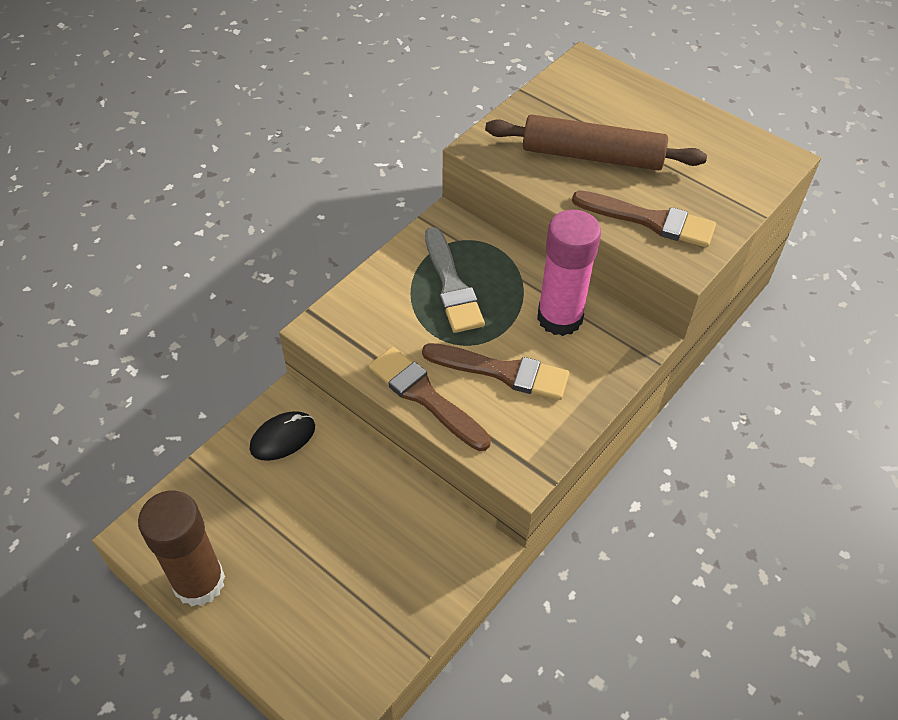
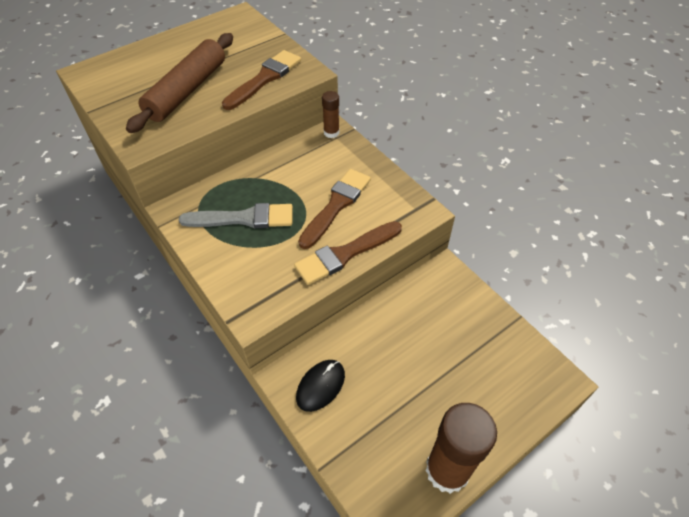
camera: 75 degrees left, 0 degrees up
black mouse [250,411,315,461] -> black mouse turned 60 degrees clockwise [296,360,345,412]
pink glue stick [537,210,601,336] -> none
none -> brown glue stick [322,91,340,138]

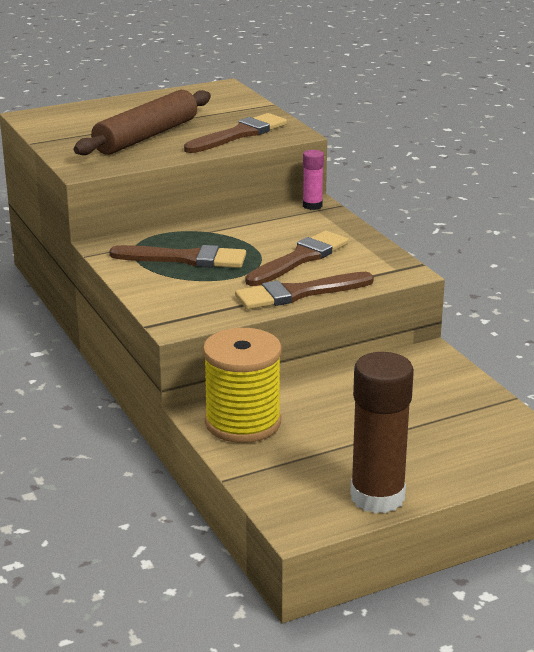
camera: 10 degrees right, 25 degrees down
grey brush [179,203,293,228] -> brown brush [109,245,246,268]
black mouse [296,360,345,412] -> yellow spool [203,328,282,443]
brown glue stick [322,91,340,138] -> pink glue stick [303,150,324,210]

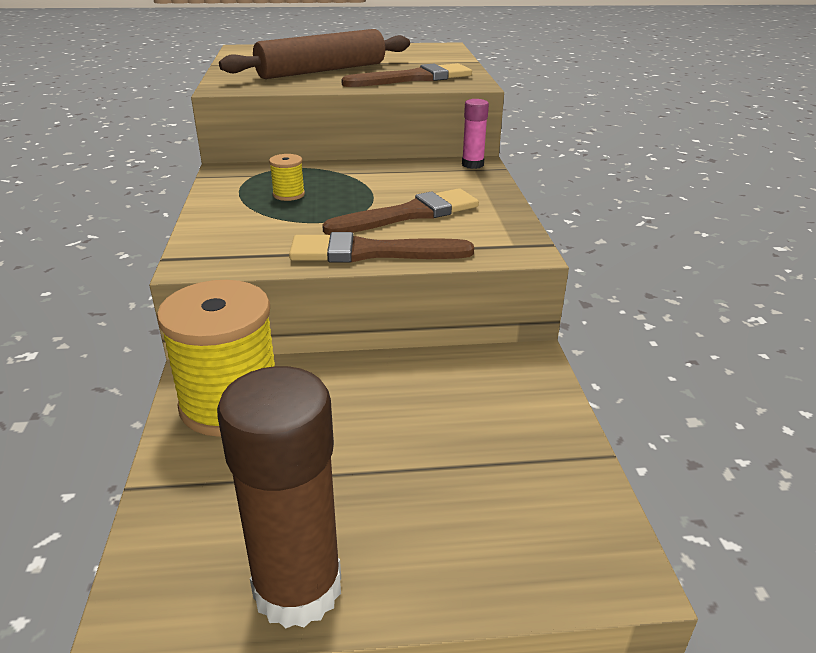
camera: 20 degrees right, 5 degrees up
brown brush [109,245,246,268] -> yellow spool [269,154,305,201]

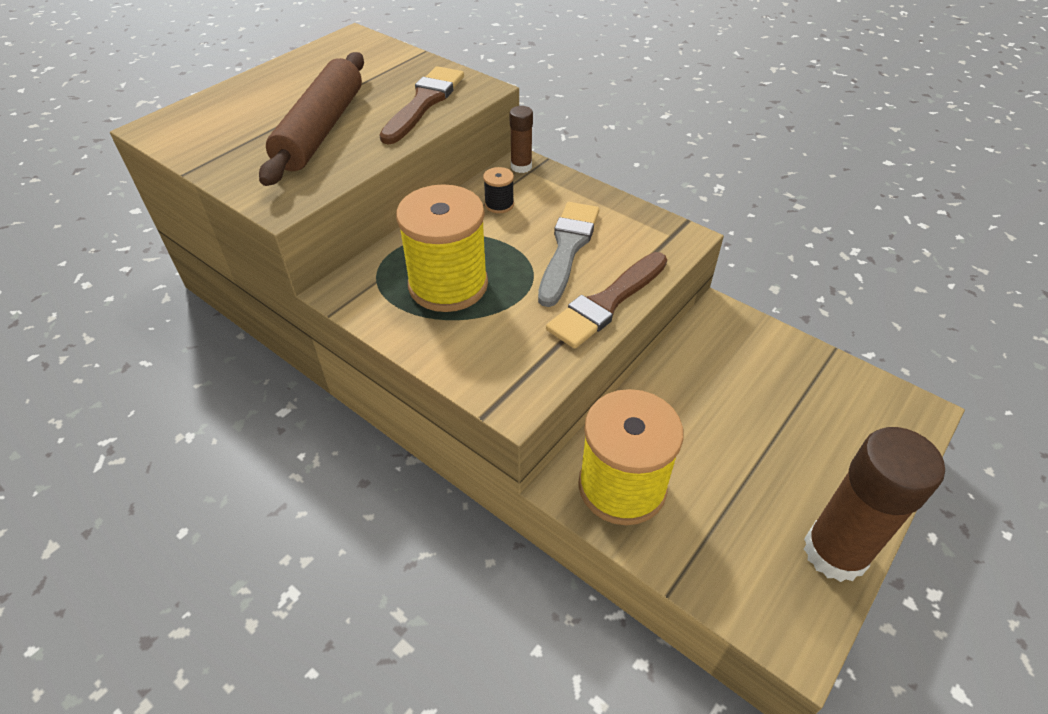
camera: 45 degrees left, 15 degrees up
yellow spool [269,154,305,201] -> yellow spool [396,184,488,312], size x2.39
brown brush [322,188,479,235] -> grey brush [538,202,599,307]
pink glue stick [462,99,489,169] -> brown glue stick [509,106,533,173]
none -> black spool [483,167,514,213]

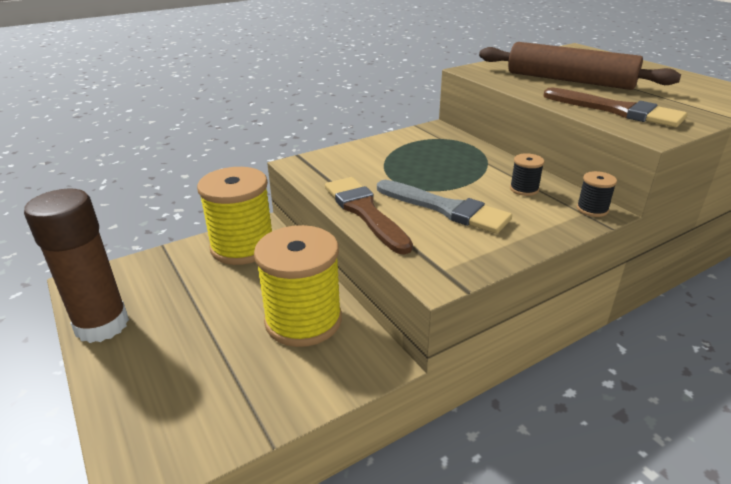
camera: 110 degrees right, 15 degrees down
yellow spool [396,184,488,312] -> yellow spool moved to [254,225,342,347]
brown glue stick [509,106,533,173] -> black spool [577,171,617,217]

